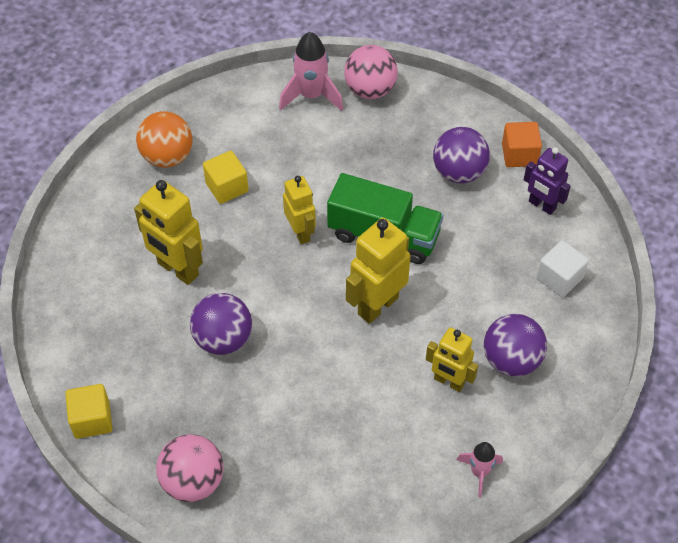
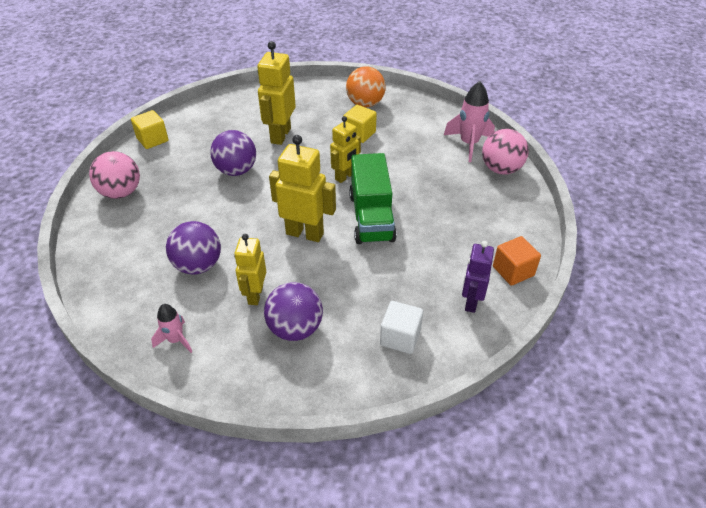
camera: 65 degrees right, 10 degrees down
purple ball [433,127,490,183] -> purple ball moved to [166,221,221,274]

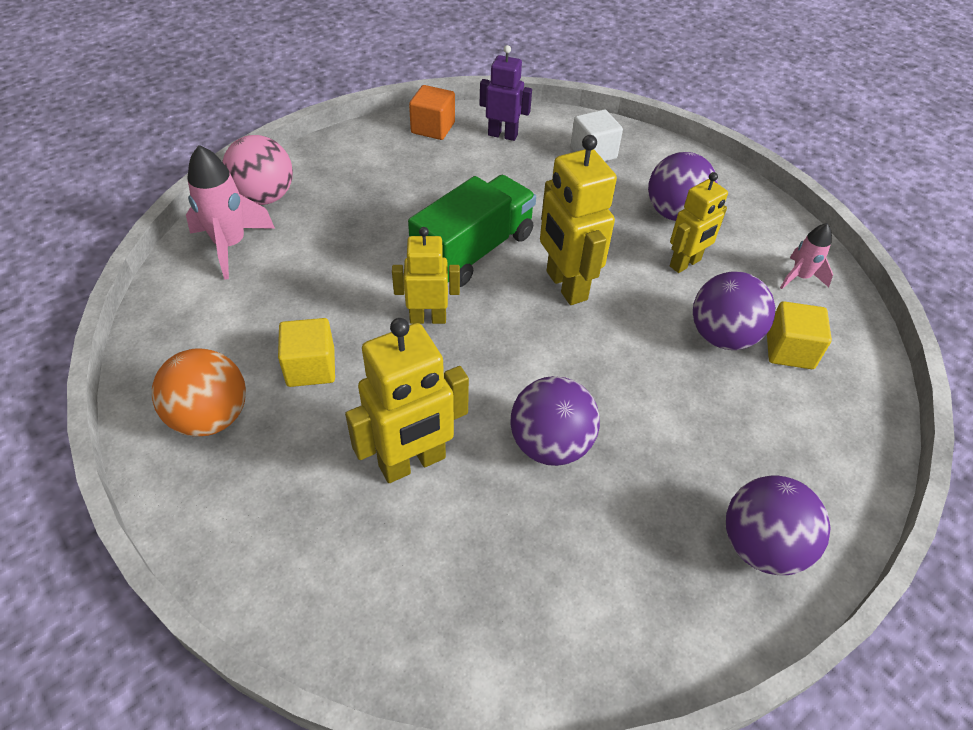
camera: 135 degrees left, 5 degrees up
pink ball [89,151,140,199] -> purple ball [726,476,831,575]
yellow cube [131,110,169,149] -> yellow cube moved to [767,301,832,369]
purple robot [462,241,494,313] -> purple robot turned 135 degrees counterclockwise [480,45,532,141]

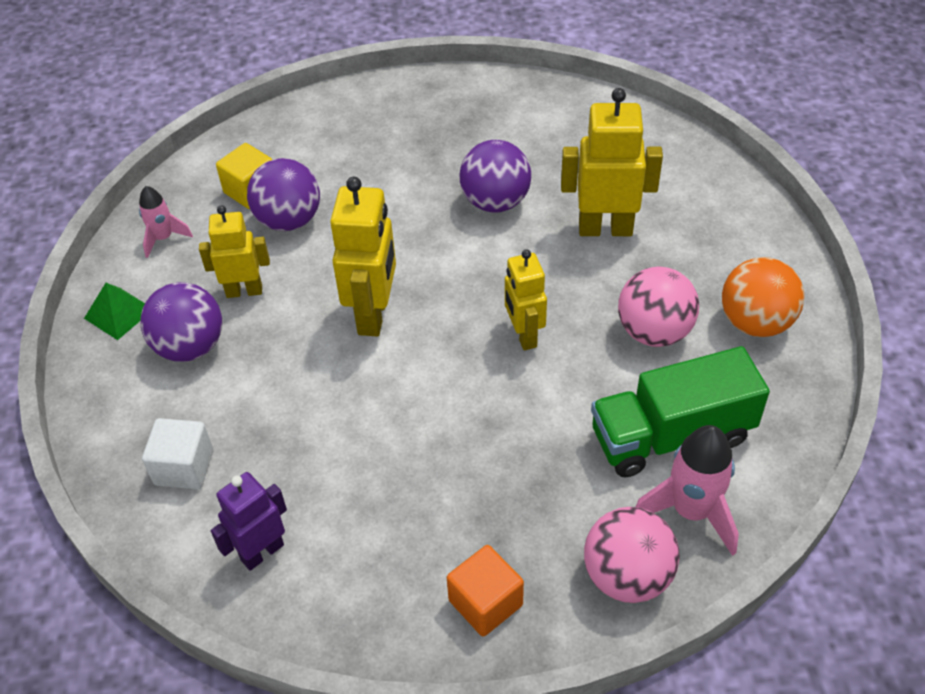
camera: 145 degrees left, 0 degrees up
yellow cube [278,318,335,387] -> pink ball [618,267,699,347]
yellow robot [392,227,460,324] -> yellow robot turned 45 degrees clockwise [505,249,547,350]
green truck [408,175,536,287] -> green truck moved to [591,346,770,477]
orange cube [409,85,455,140] -> orange cube moved to [447,545,524,637]
purple robot [480,45,532,141] -> purple robot turned 90 degrees clockwise [211,472,287,571]
purple ball [726,476,831,575] -> none
none -> green pyramid [84,283,145,340]

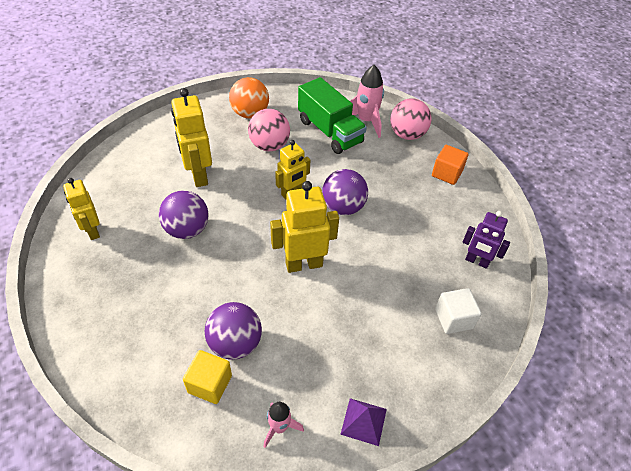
camera: 115 degrees left, 0 degrees up
green pyramid [84,283,145,340] -> purple pyramid [340,398,387,446]
purple ball [141,282,222,362] -> purple ball moved to [322,169,368,215]
yellow robot [199,205,270,298] -> yellow robot moved to [63,178,100,240]

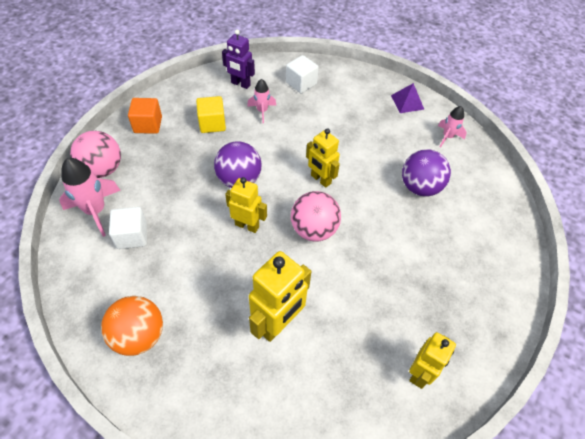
camera: 120 degrees left, 5 degrees up
purple ball [159,190,209,239] -> none
yellow cube [183,350,232,404] -> yellow cube moved to [196,96,226,133]
pink ball [248,109,290,151] -> pink ball moved to [291,191,341,242]
yellow robot [270,181,339,273] -> yellow robot [306,128,340,188], size x0.65
green truck [298,77,367,154] -> white cube [109,207,147,249]
purple robot [463,211,510,269] -> purple robot turned 120 degrees clockwise [222,29,255,89]
none -> pink rocket [247,79,276,123]

